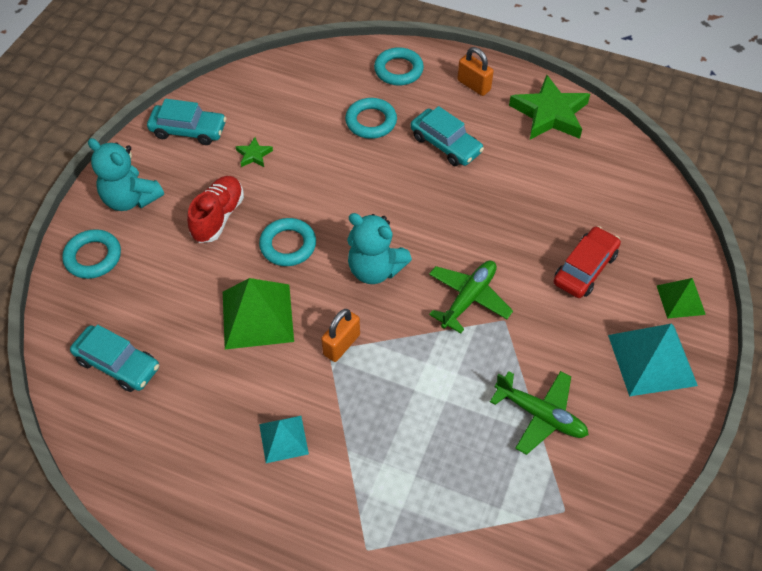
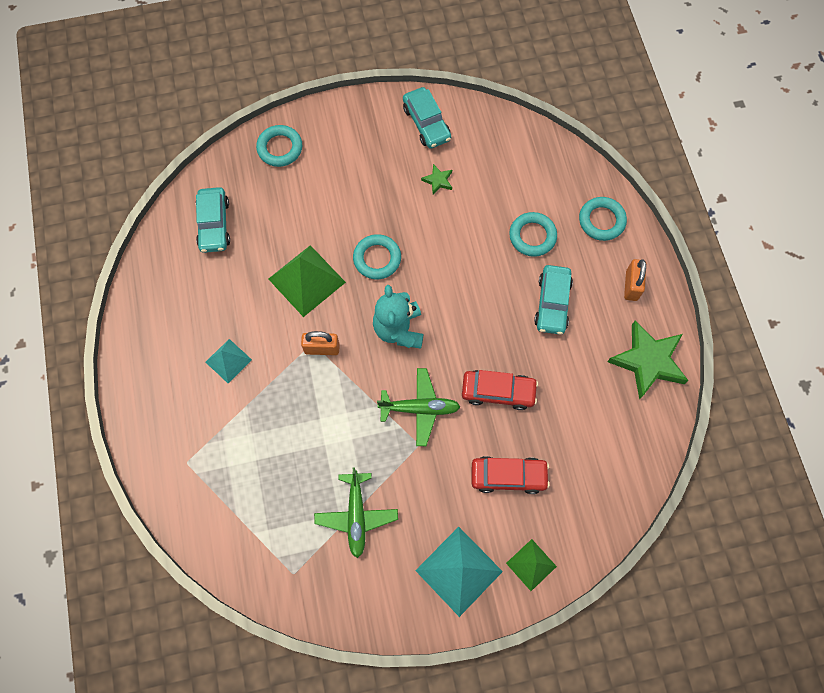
camera: 55 degrees right, 15 degrees up
turquoise teddy bear [88,138,164,211] -> none
red shoe [187,176,244,243] -> none
none -> red car [462,370,538,410]

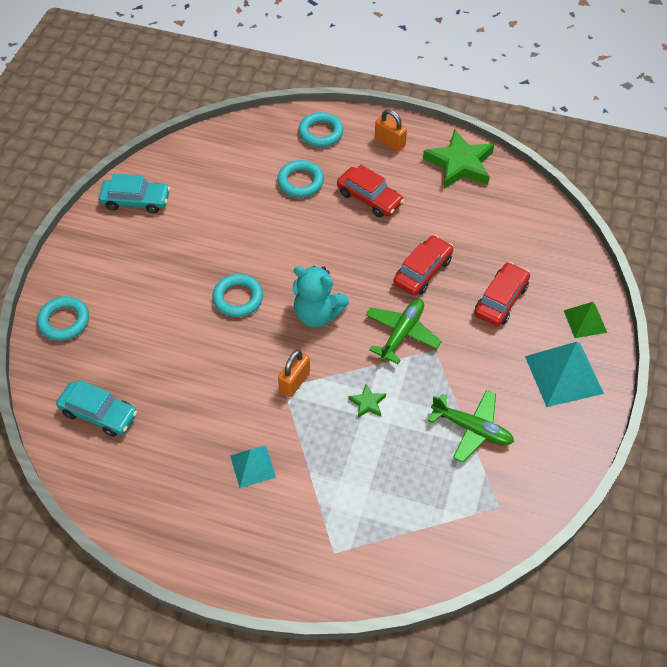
camera: 60 degrees left, 15 degrees down
green pyramid [269,245,346,317] -> none
green star [421,164,452,195] -> green star moved to [348,384,386,418]
turquoise car [534,265,573,335] -> red car [337,165,404,217]

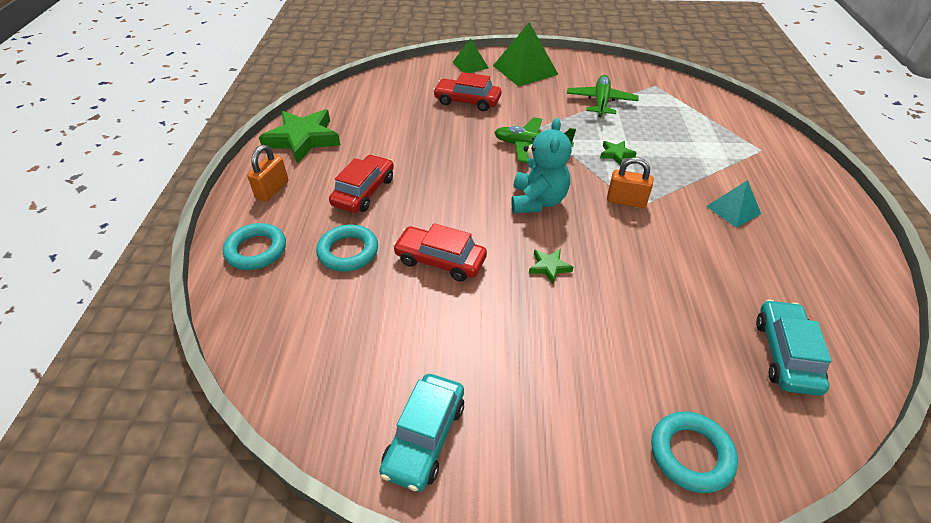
camera: 105 degrees left, 10 degrees down
turquoise car [99,174,170,213] -> turquoise car turned 150 degrees counterclockwise [379,374,464,492]
turquoise ring [212,274,263,317] -> green star [529,249,573,284]
red car [393,235,453,296] -> red car moved to [393,223,487,282]
turquoise pyramid [525,342,604,407] -> green pyramid [493,22,559,87]

